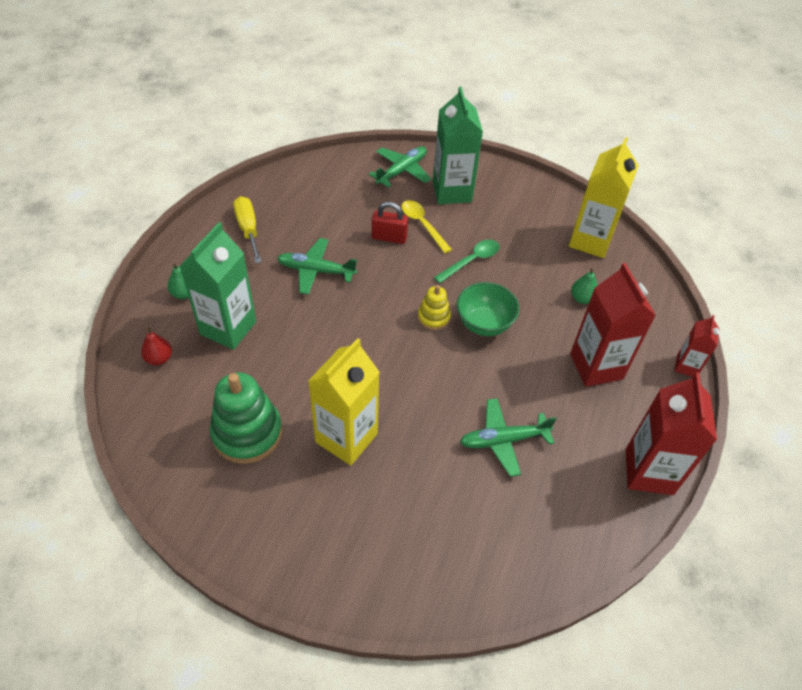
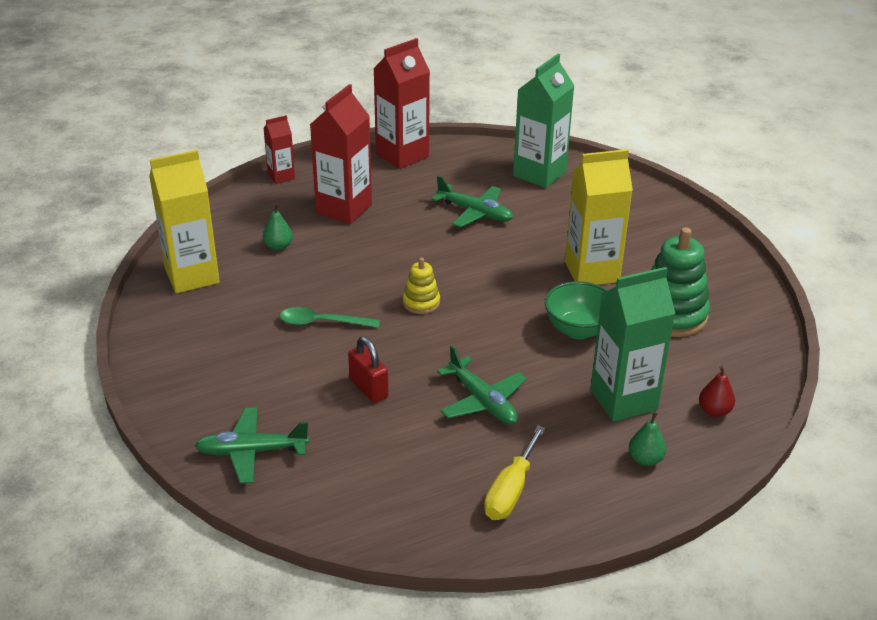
camera: 135 degrees left, 15 degrees down
yellow spoon [401,200,452,253] -> none
green carton [433,87,483,204] -> green carton moved to [513,54,575,188]
green bowl [457,282,520,336] -> green bowl moved to [545,281,608,339]

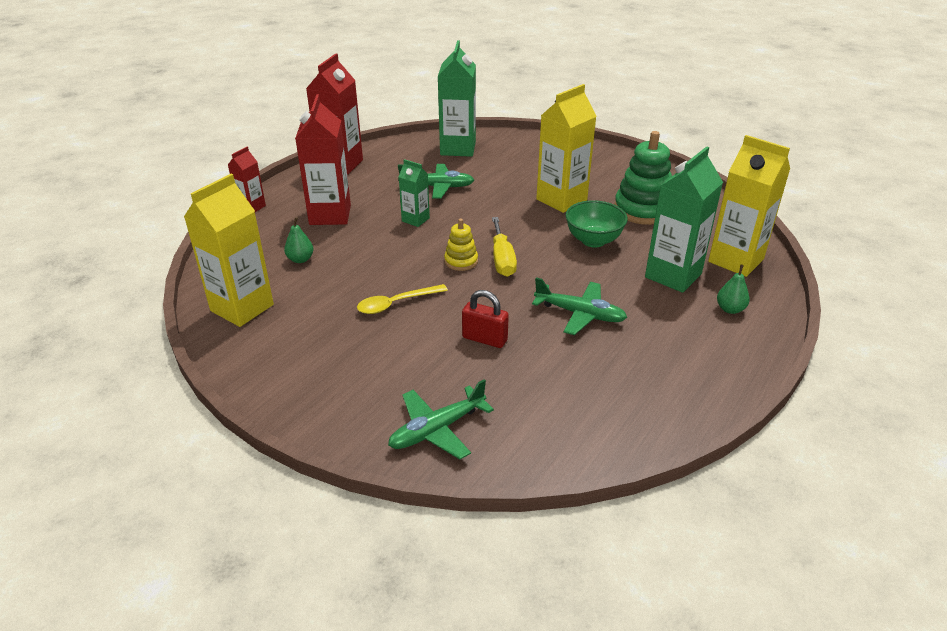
camera: 30 degrees left, 0 degrees up
green spoon [280,307,380,328] -> yellow spoon [357,284,448,314]
yellow screwdriver [484,425,546,520] -> yellow screwdriver moved to [492,217,517,277]
red pear [699,366,735,417] -> yellow carton [708,135,790,277]
none -> green carton [399,159,430,227]

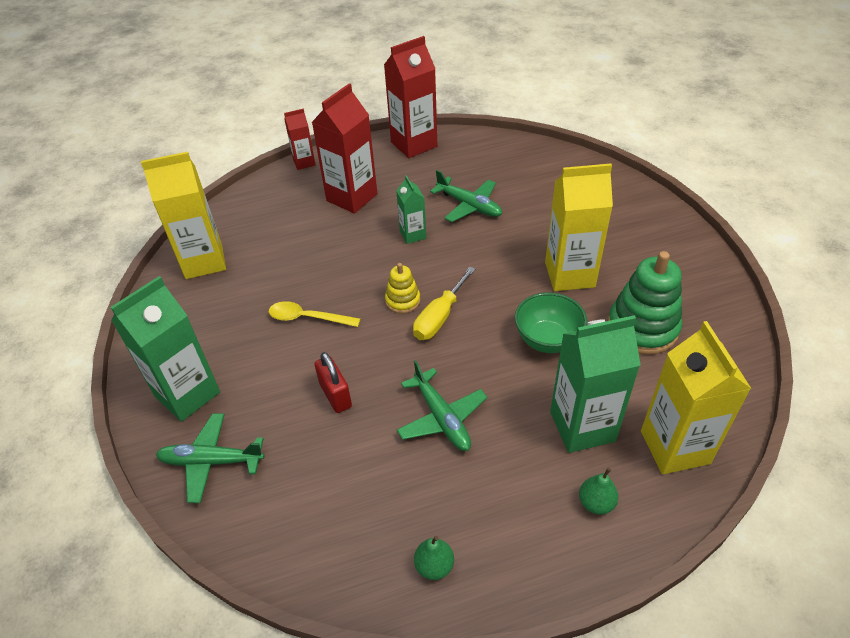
camera: 40 degrees right, 10 degrees up
green pear [284,217,314,263] -> green pear moved to [414,536,454,580]
green carton [438,40,476,157] -> green carton moved to [111,276,220,422]

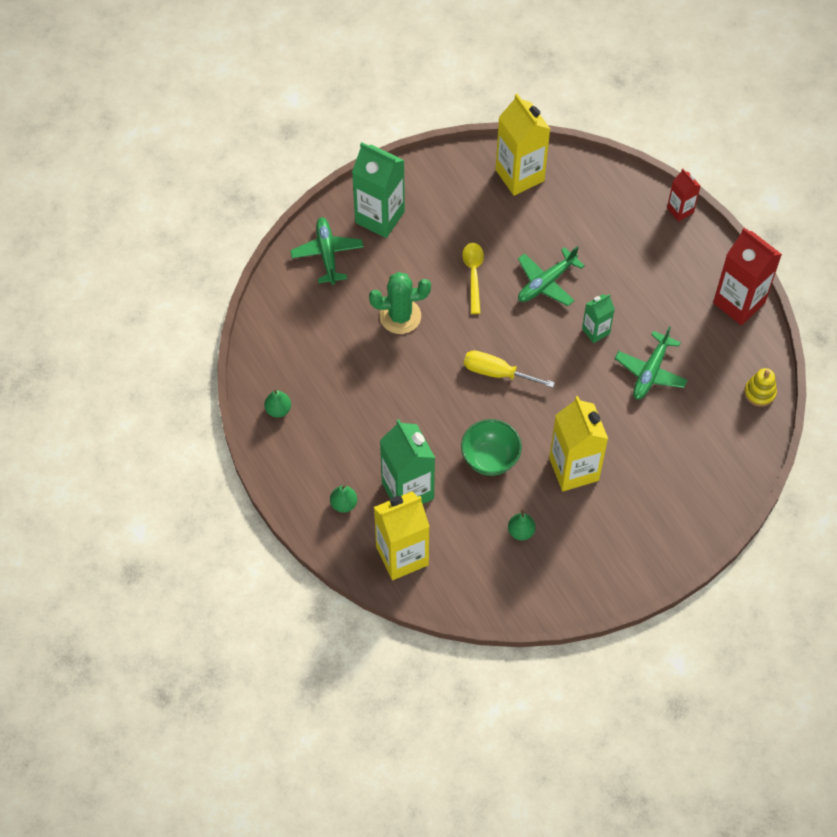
camera: 75 degrees right, 15 degrees up
red carton [312,83,377,214] -> none
red padlock [315,352,352,413] -> green cactus [369,272,431,334]
yellow stacking toy [385,263,420,314] -> yellow stacking toy moved to [744,368,777,407]
green plane [397,360,487,451] -> green plane moved to [518,246,585,306]
green stacking toy [608,251,682,355] -> green pear [508,510,536,540]

